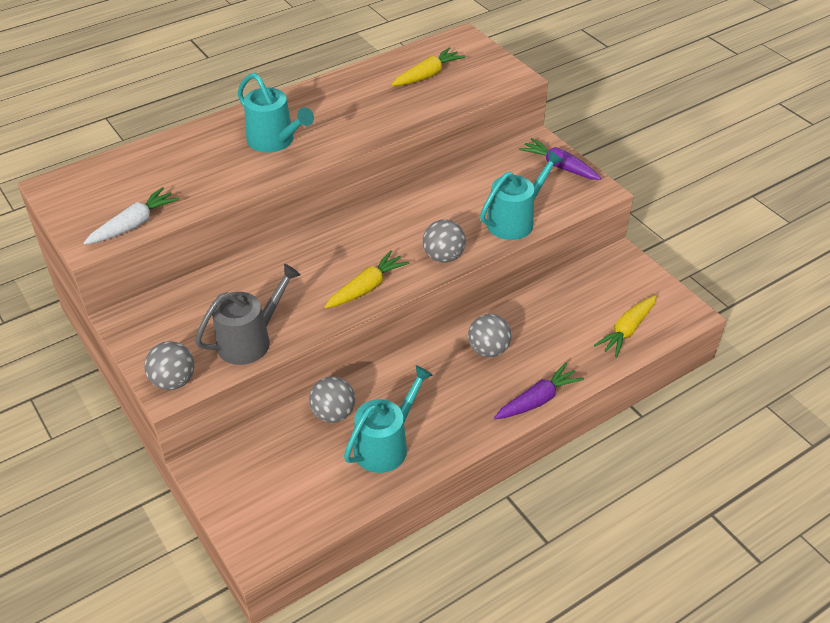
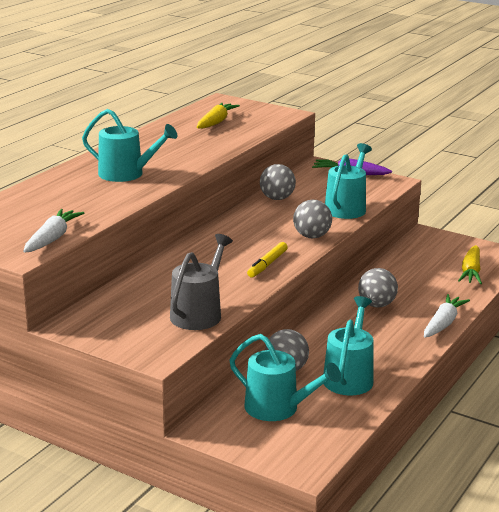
camera: 25 degrees left, 20 degrees down
grey ball [144,341,195,390] -> grey ball moved to [260,164,296,200]
yellow carrot [325,250,409,308] -> yellow marker [247,242,288,277]
purple carrot [494,363,584,419] -> white carrot [424,294,470,337]
none -> turquoise watering can [229,334,341,421]

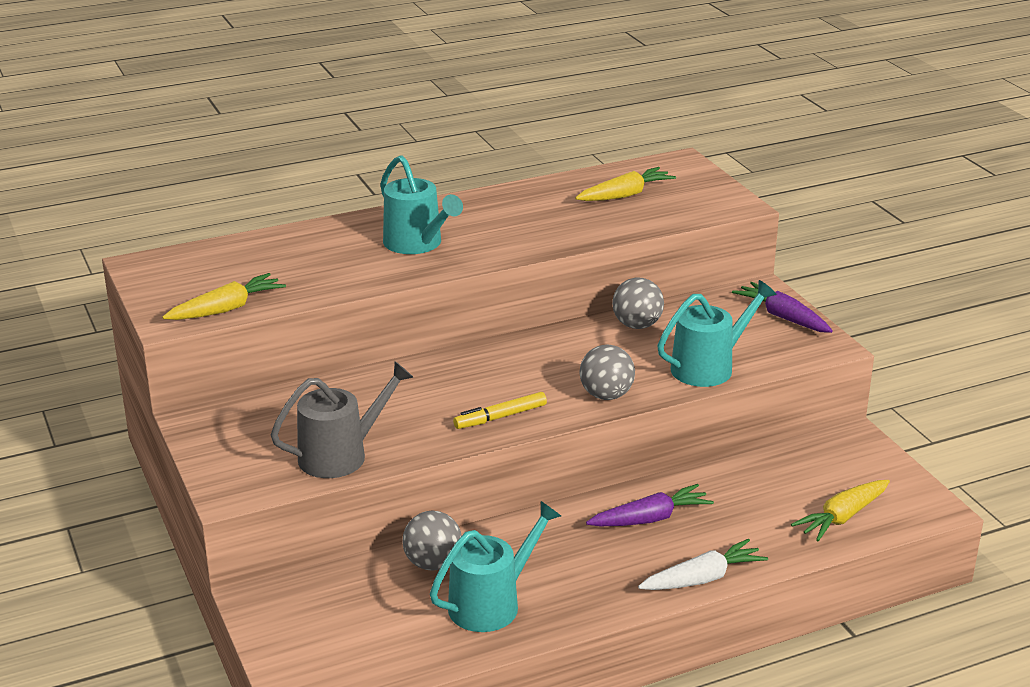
camera: 35 degrees right, 5 degrees up
white carrot [23,209,84,253] -> yellow carrot [162,273,286,320]
turquoise watering can [229,334,341,421] -> none
grey ball [358,268,398,307] -> purple carrot [586,484,714,526]

